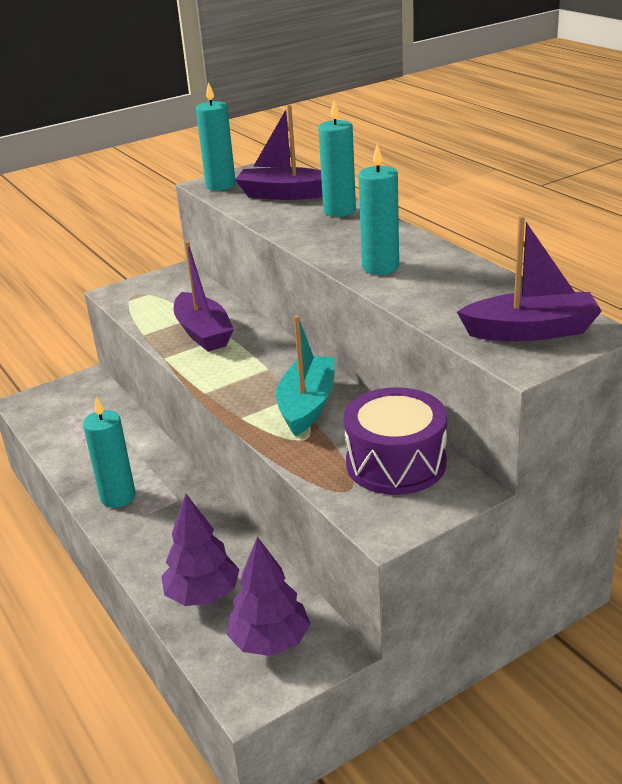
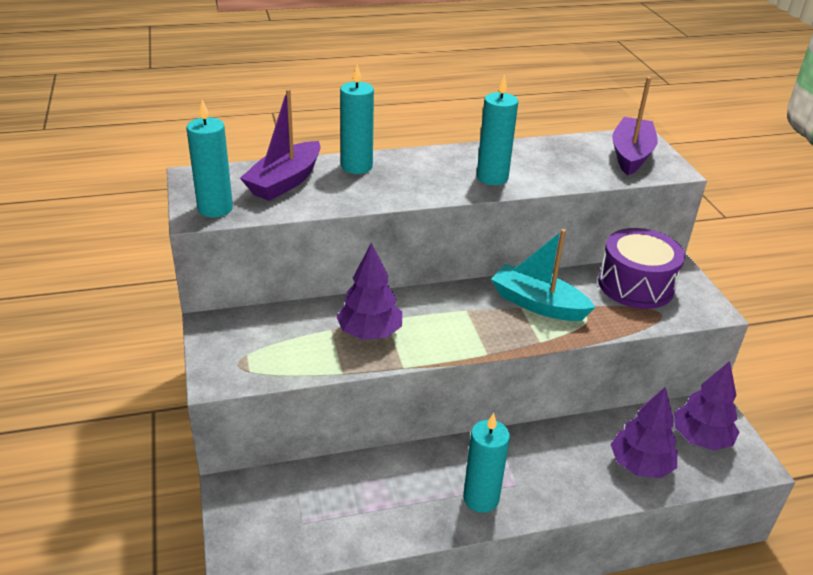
camera: 75 degrees left, 5 degrees up
purple boat [174,241,234,352] -> purple tree [336,243,402,340]

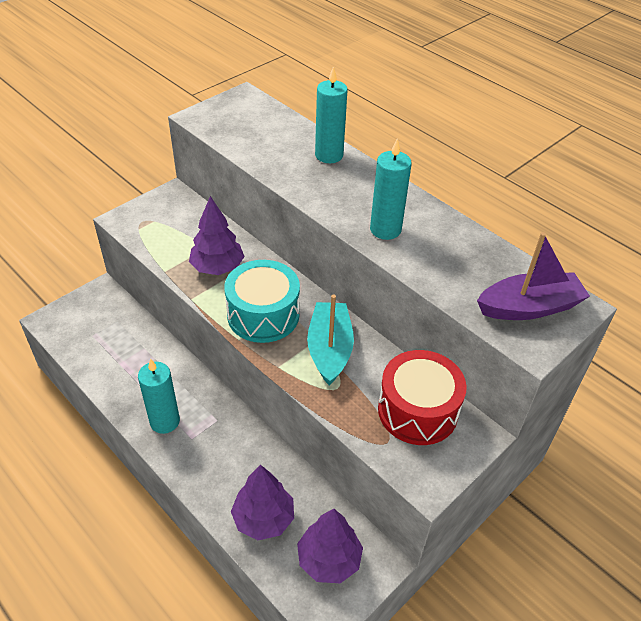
camera: 60 degrees right, 10 degrees up
turquoise candle [186,100,233,218] -> none
purple boat [240,89,321,201] -> none
purple drum [598,228,685,309] -> red drum [378,350,467,445]
none -> turquoise drum [224,260,300,343]

